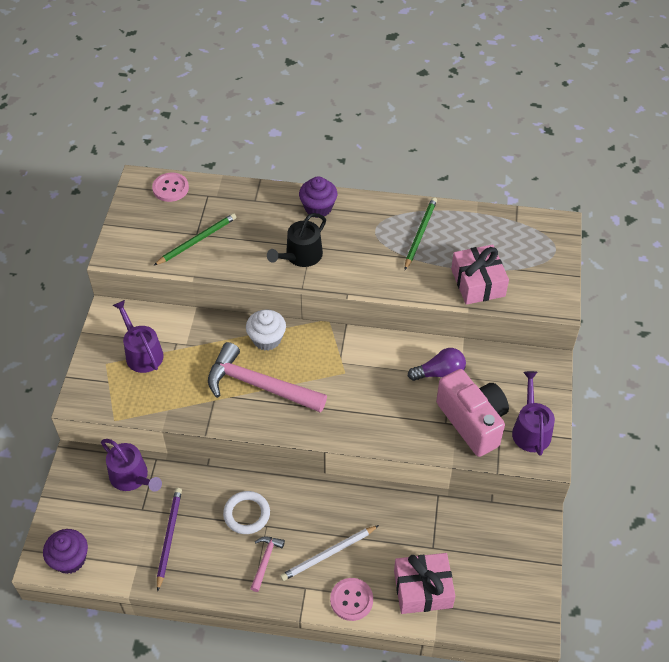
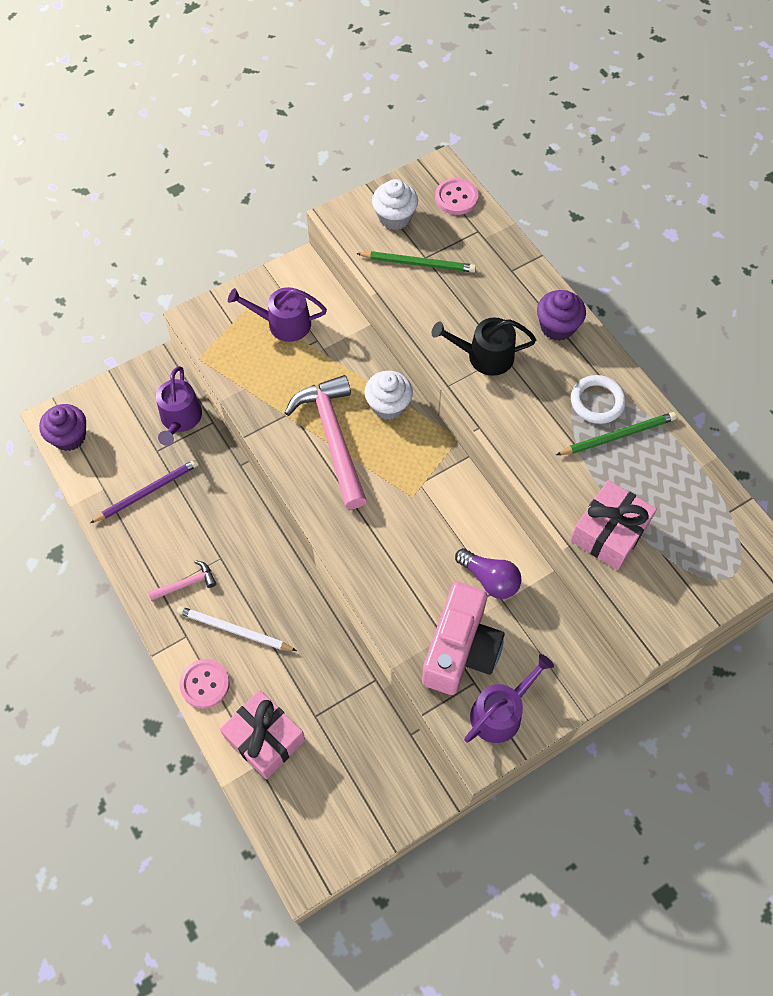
camera: 50 degrees right, 10 degrees up
purple watering can [112,300,164,373] -> purple watering can turned 105 degrees counterclockwise [228,287,327,342]
white ring [223,491,270,534] -> white ring moved to [571,375,626,424]
none -> white cupcake [372,179,418,230]

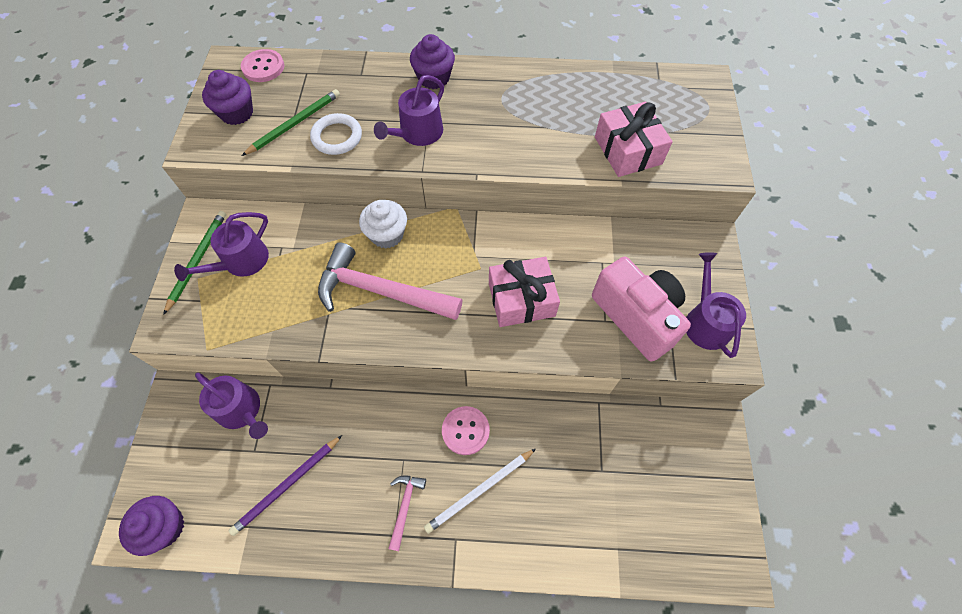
camera: 55 degrees left, 0 degrees up
purple pencil [90,459,199,523] -> purple pencil turned 135 degrees counterclockwise [228,435,342,536]
pink button [179,659,230,708] -> pink button moved to [442,406,490,455]
pink gift [220,690,305,780] -> pink gift moved to [489,257,560,327]
white cupcake [372,179,418,230] -> purple cupcake [202,70,253,125]
black watering can [431,317,536,376] -> purple watering can [374,75,444,146]
purple light bulb [455,548,522,599] -> none
green pencil [556,412,677,455] -> green pencil moved to [163,211,226,315]
white ring [571,375,626,424] -> white ring moved to [310,113,362,155]

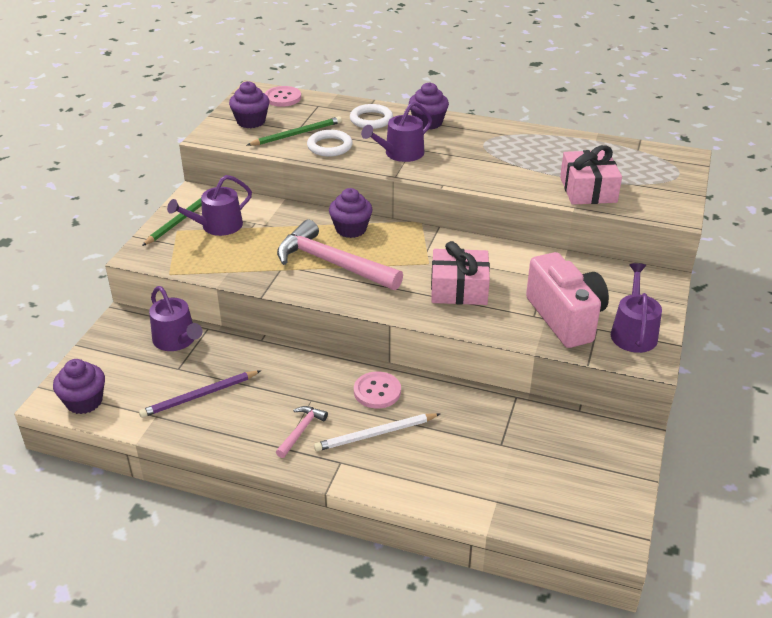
camera: 15 degrees right, 25 degrees down
white cupcake [359,200,407,249] -> purple cupcake [329,188,373,238]
none -> white ring [350,104,393,129]

